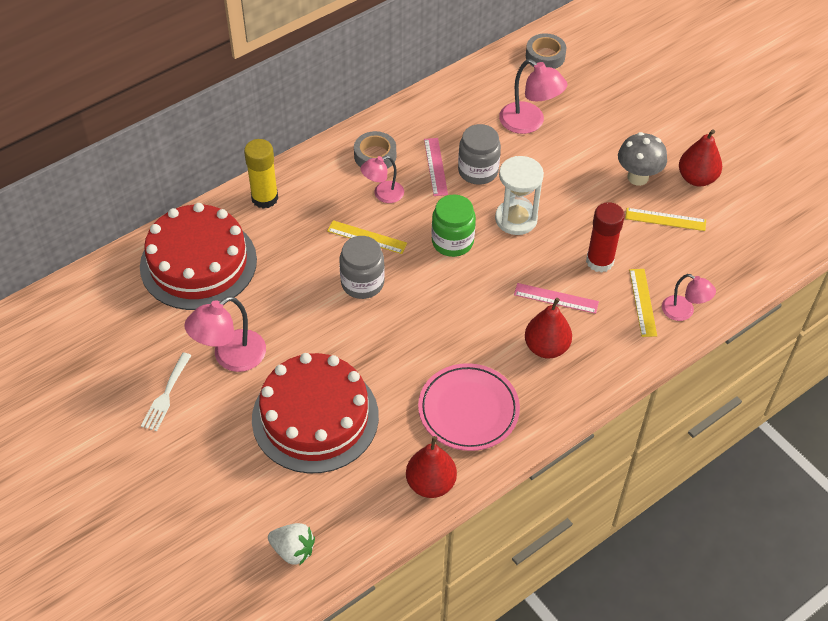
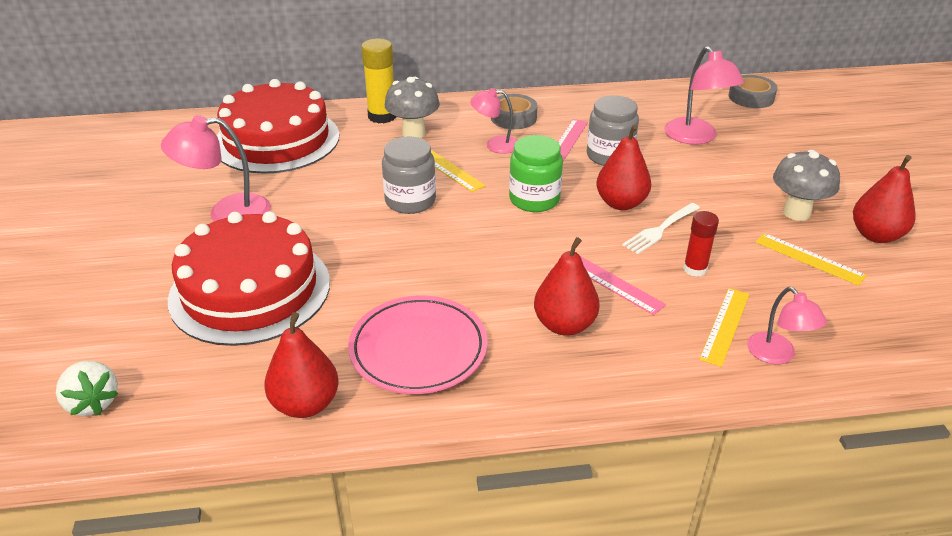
camera: 30 degrees right, 15 degrees down
white fork [141,352,192,431] -> white fork moved to [622,203,700,254]
white hourglass [495,156,544,235] -> red pear [596,125,651,210]
red glue stick [586,202,625,273] -> red glue stick [683,211,719,277], size x0.64
none -> grey mushroom [385,77,440,138]

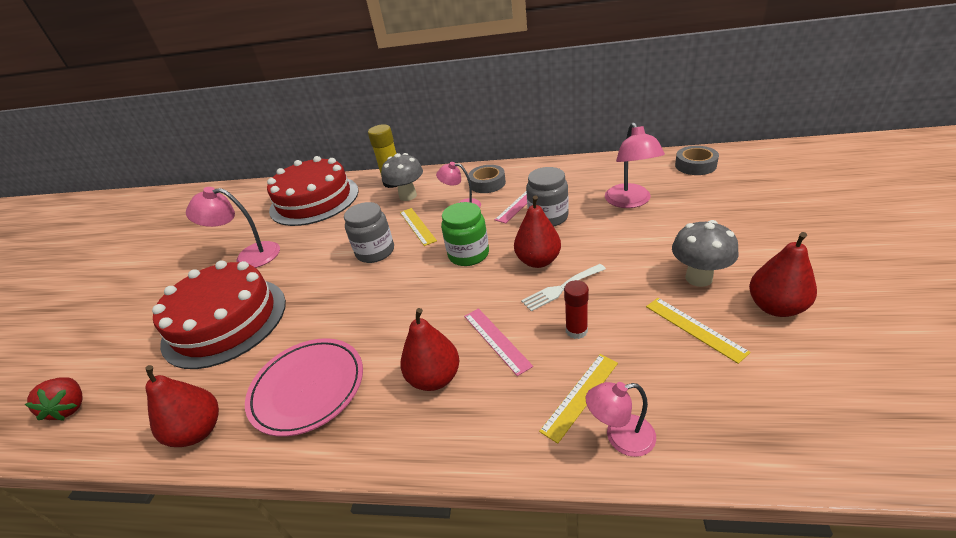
camera: 20 degrees right, 0 degrees up
white strawberry [56,361,119,416] -> red strawberry [25,377,82,421]
pink lamp [747,287,827,364] -> pink lamp turned 90 degrees clockwise [586,382,656,457]

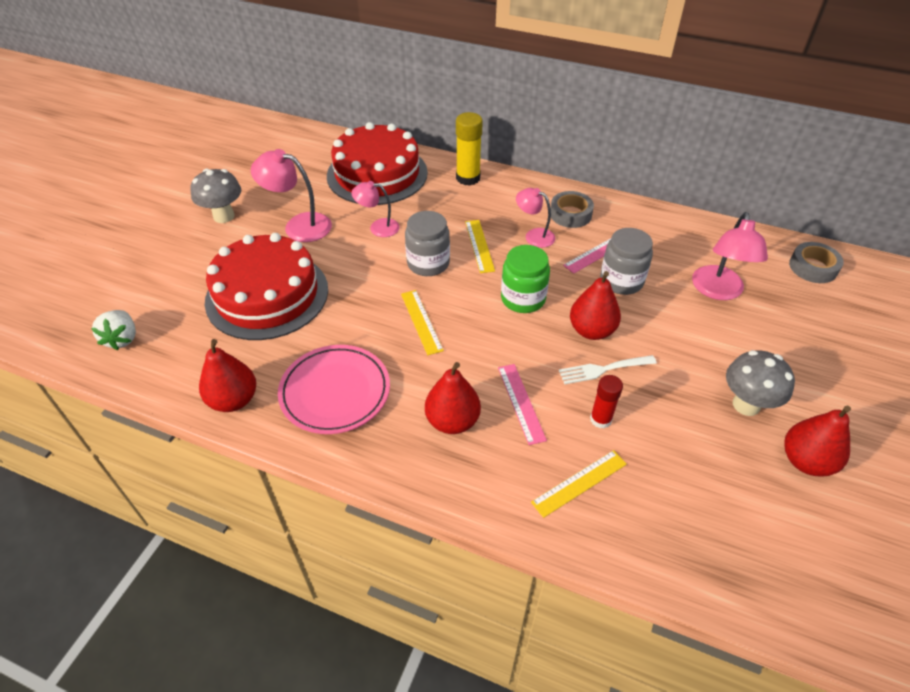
camera: 10 degrees right, 10 degrees up
red strawberry [25,377,82,421] -> white strawberry [91,310,136,350]
grey mushroom [381,153,423,201] -> grey mushroom moved to [190,169,241,223]
pink lamp [586,382,656,457] -> pink lamp moved to [352,181,400,237]
yellow ruler [646,298,751,364] -> yellow ruler moved to [401,290,444,355]

